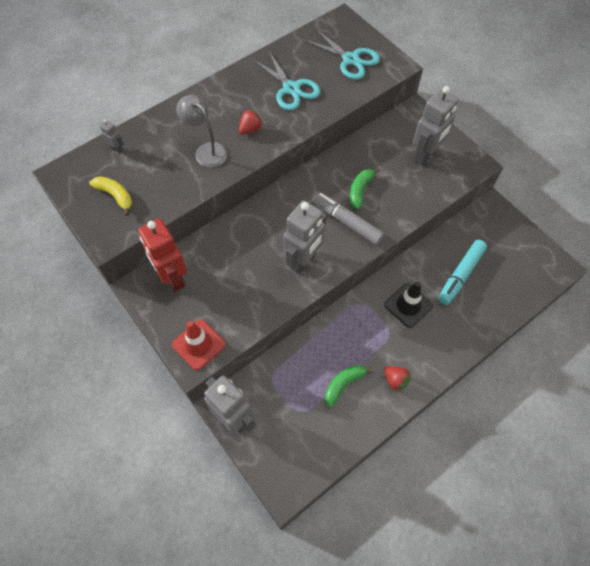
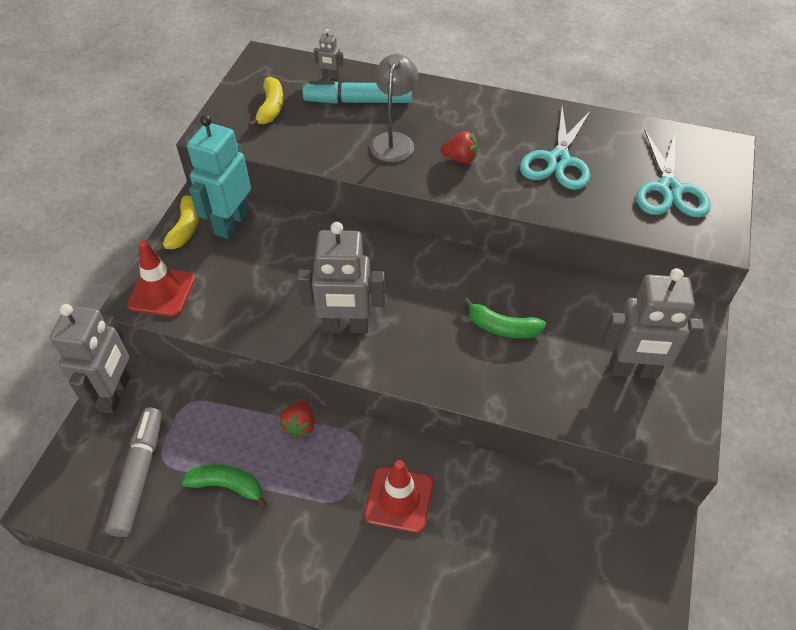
camera: 55 degrees right, 10 degrees down
grey robot [100,119,124,153] -> grey robot turned 105 degrees clockwise [314,29,344,80]
red robot [138,218,187,291] -> turquoise robot [187,115,251,239]
grey marker [312,192,384,245] -> grey marker moved to [105,408,162,537]
green banana [350,168,380,209] -> green banana turned 150 degrees counterclockwise [463,298,546,338]
black traffic cone [384,281,433,328] -> red traffic cone [365,460,433,533]
red strawberry [384,366,411,392] -> red strawberry moved to [280,400,315,439]
turquoise marker [438,240,487,305] -> turquoise marker moved to [303,81,412,104]
none -> yellow banana [155,195,199,254]

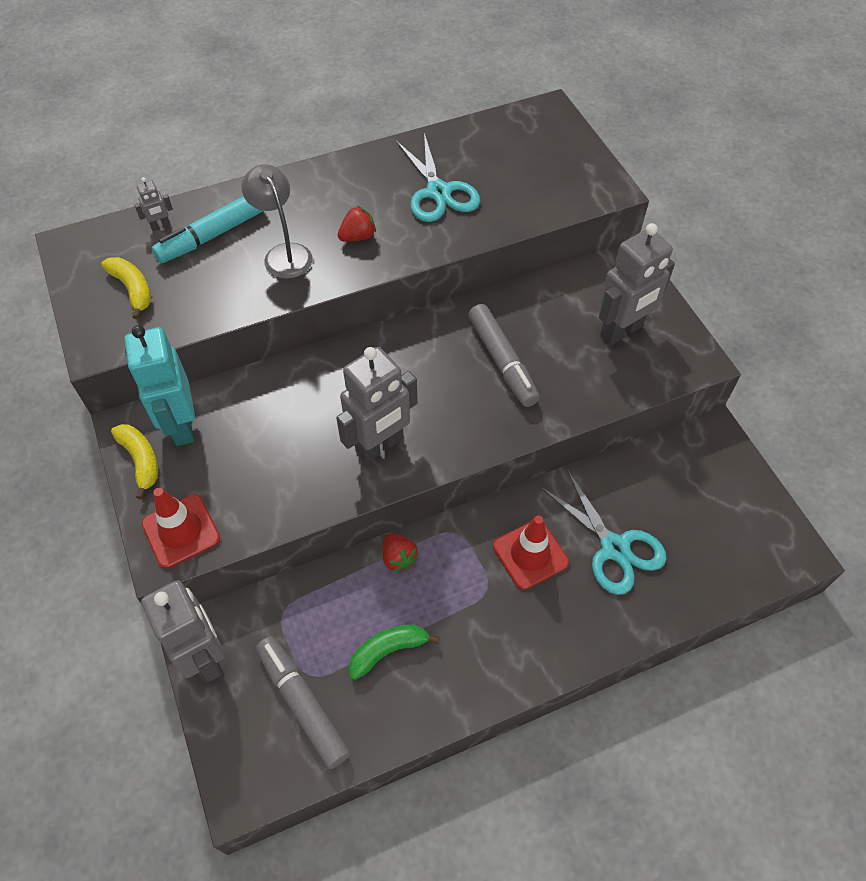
camera: 40 degrees left, 5 degrees up
green banana [463,298,546,338] -> grey marker [468,304,540,407]
turquoise scissors [636,129,711,217] -> turquoise scissors moved to [541,470,667,595]

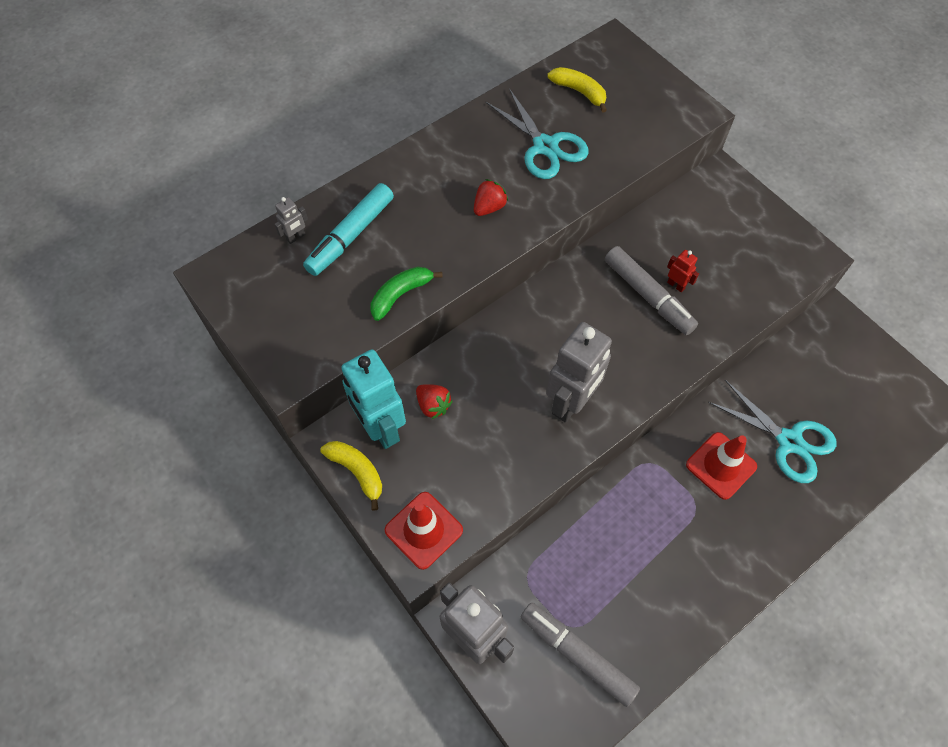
camera: 15 degrees left, 5 degrees up
yellow banana [101,257,151,319] -> yellow banana moved to [547,67,607,113]
grey lamp [241,164,313,279] -> none
green banana [349,625,439,680] -> green banana moved to [370,267,443,321]
red strawberry [383,533,419,572] -> red strawberry moved to [416,384,453,419]
grey robot [599,223,675,345] -> none
none -> red robot [667,250,699,292]

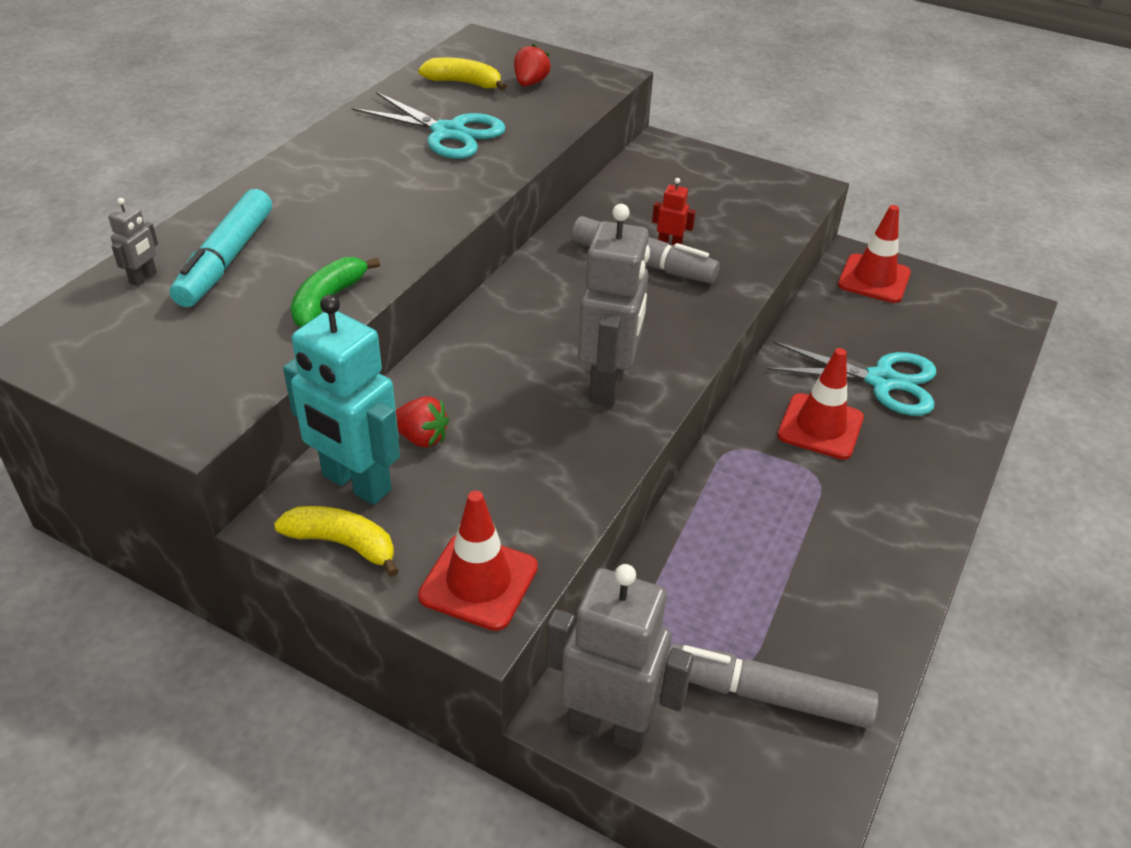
camera: 25 degrees left, 20 degrees down
red strawberry [474,179,508,216] -> red strawberry moved to [514,44,550,86]
none -> red traffic cone [838,205,911,303]

